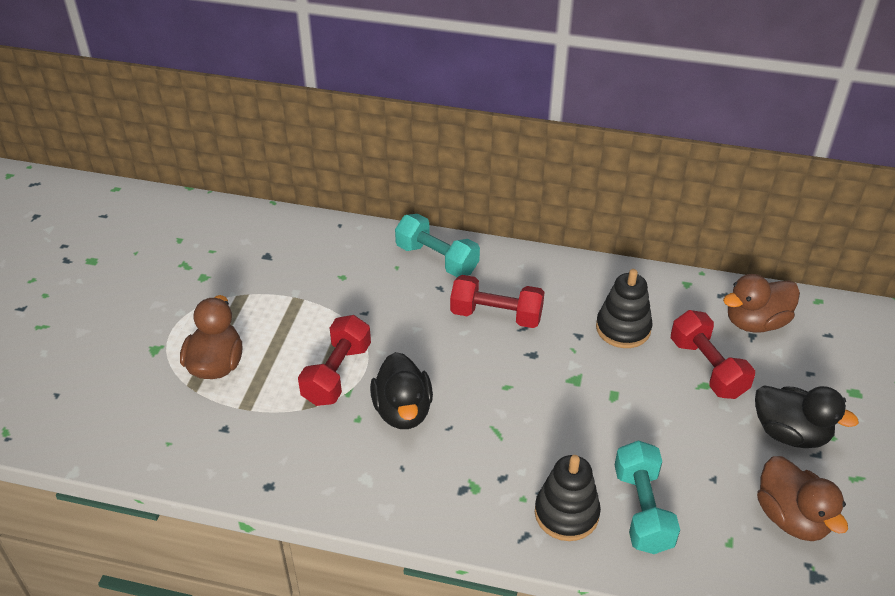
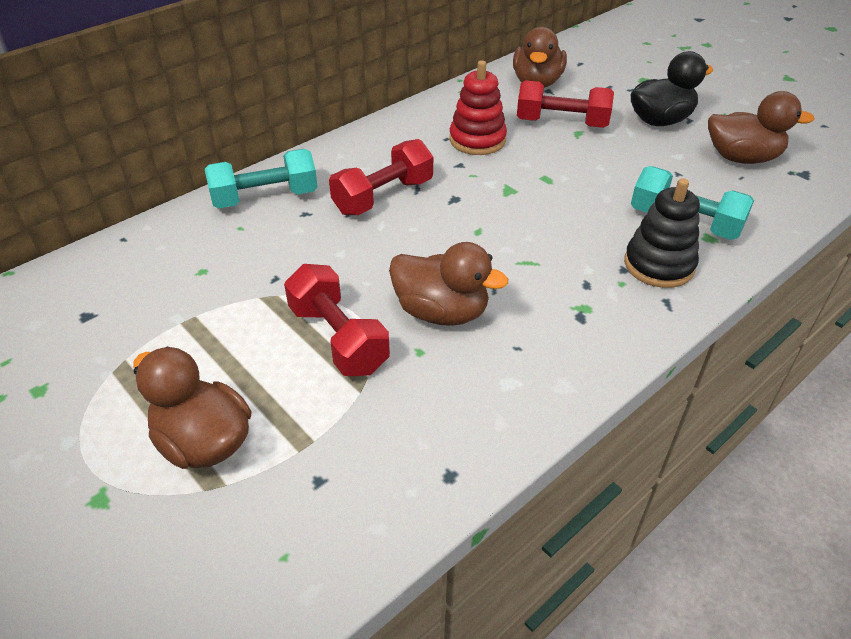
camera: 55 degrees left, 0 degrees up
black duck [370,352,433,429] -> brown duck [389,242,508,326]
black stacking toy [596,269,653,348] -> red stacking toy [449,60,507,155]

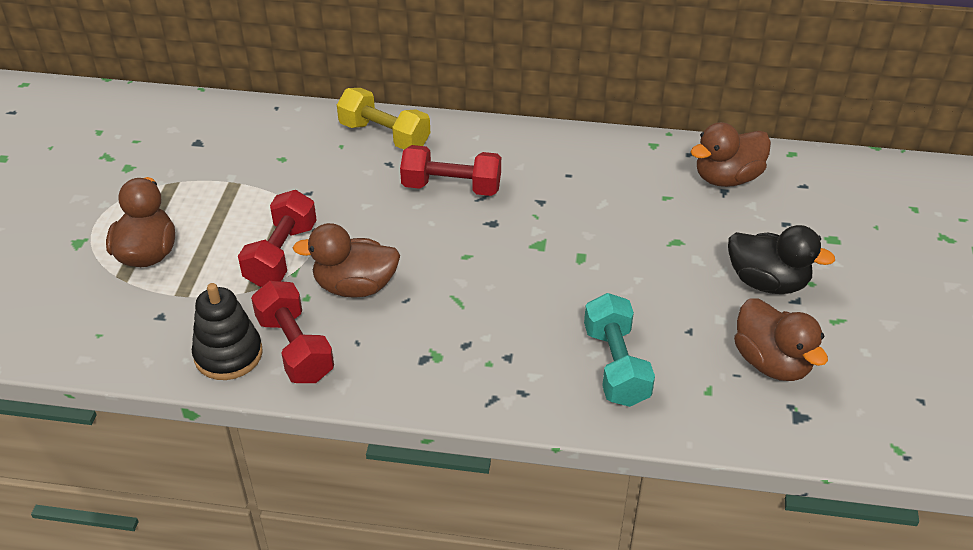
camera: 50 degrees right, 0 degrees up
turquoise dumbbell [205,149,318,208] -> yellow dumbbell [337,88,430,150]
brown duck [389,242,508,326] -> brown duck turned 105 degrees clockwise [292,223,400,298]
red stacking toy [449,60,507,155] -> none
red dumbbell [517,80,614,128] -> red dumbbell moved to [251,281,334,383]
black stacking toy [624,178,700,288] -> black stacking toy moved to [192,283,263,380]

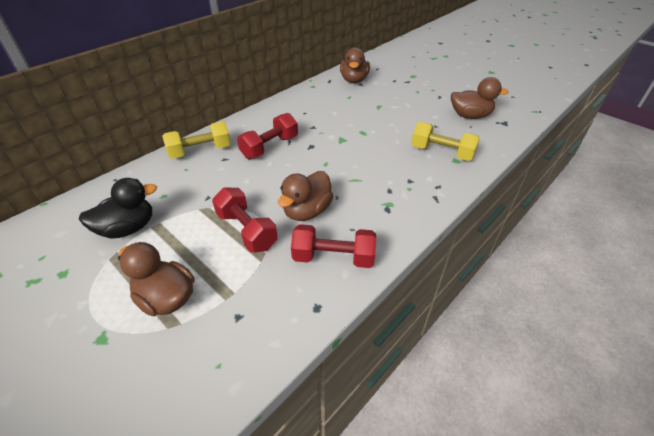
camera: 55 degrees left, 0 degrees up
black stacking toy [192,283,263,380] -> none
turquoise dumbbell [584,293,655,407] -> yellow dumbbell [411,122,480,161]
black duck [728,225,835,294] -> black duck moved to [79,178,157,239]

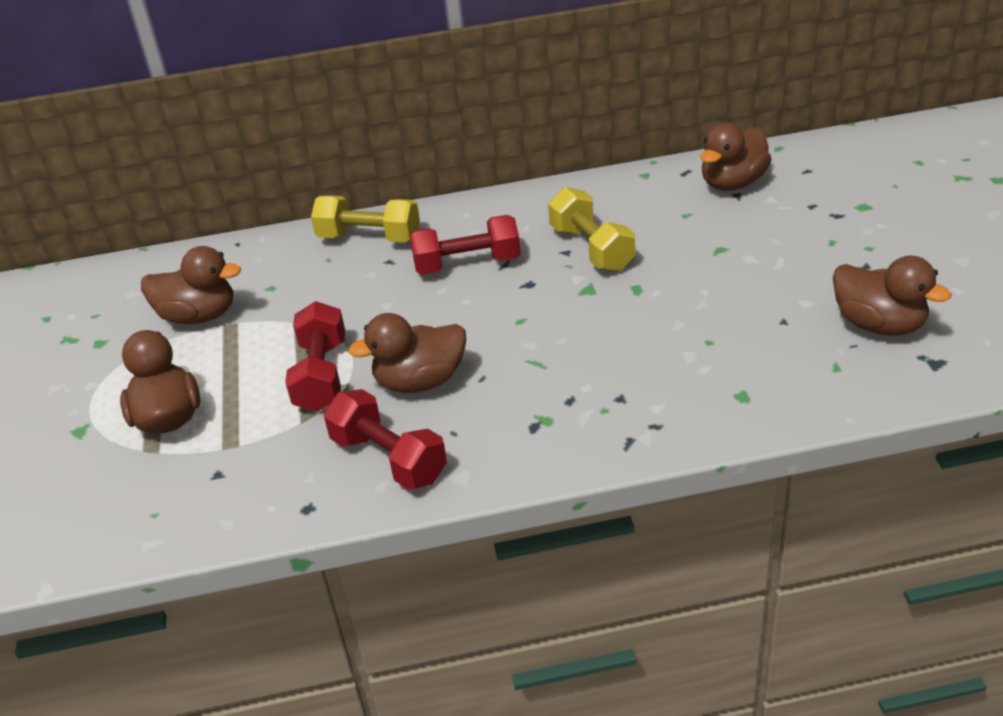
camera: 40 degrees right, 5 degrees down
black duck [79,178,157,239] -> brown duck [141,246,241,324]
yellow dumbbell [411,122,480,161] -> yellow dumbbell moved to [548,187,635,272]

